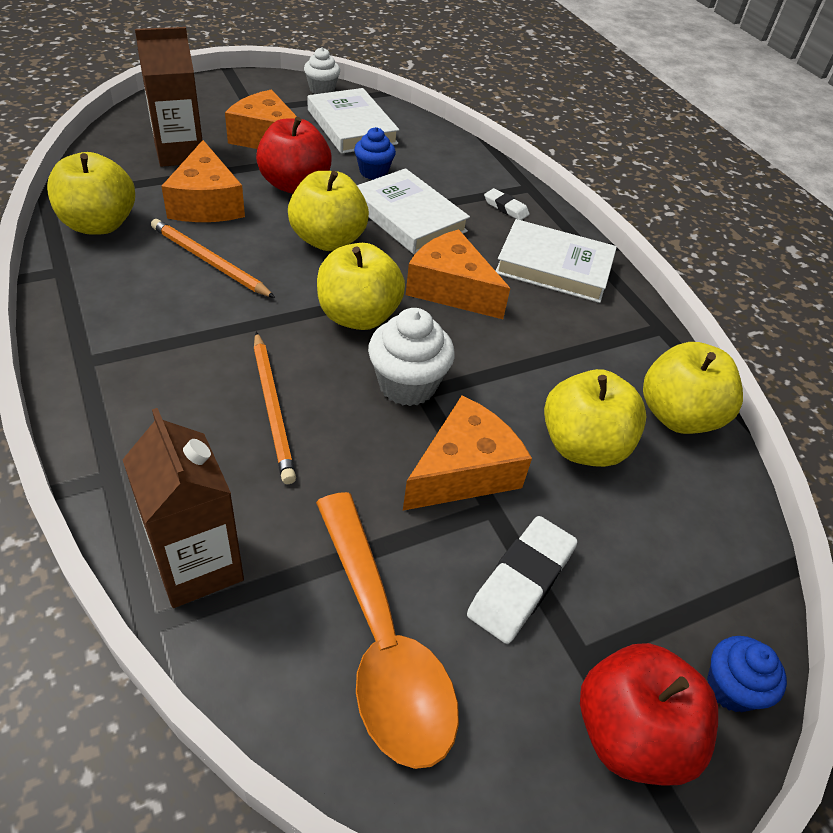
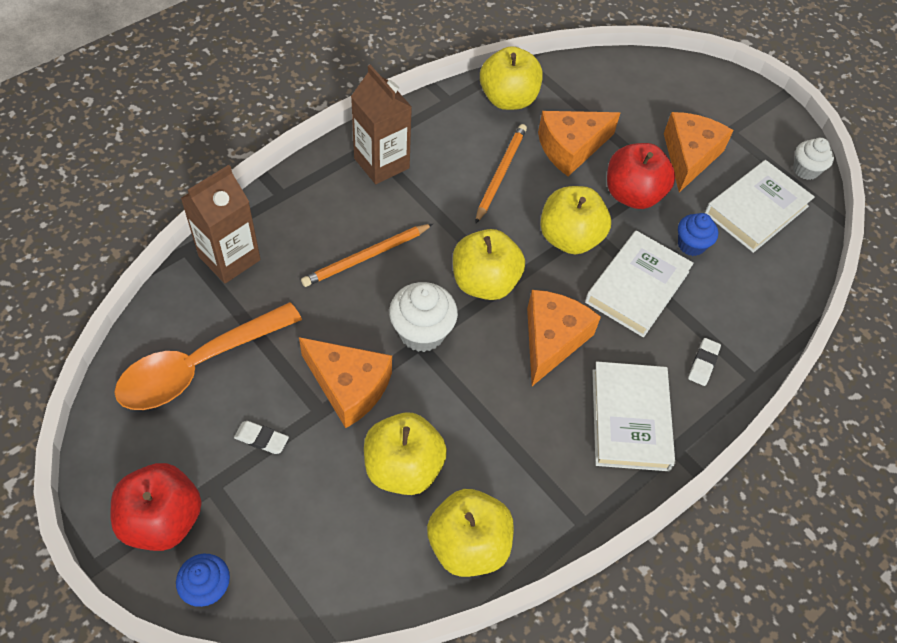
camera: 75 degrees right, 10 degrees up
brown carton [135,27,202,167] -> brown carton moved to [351,65,412,184]
white eraser [467,516,578,644] -> white eraser [234,421,289,454], size x0.56

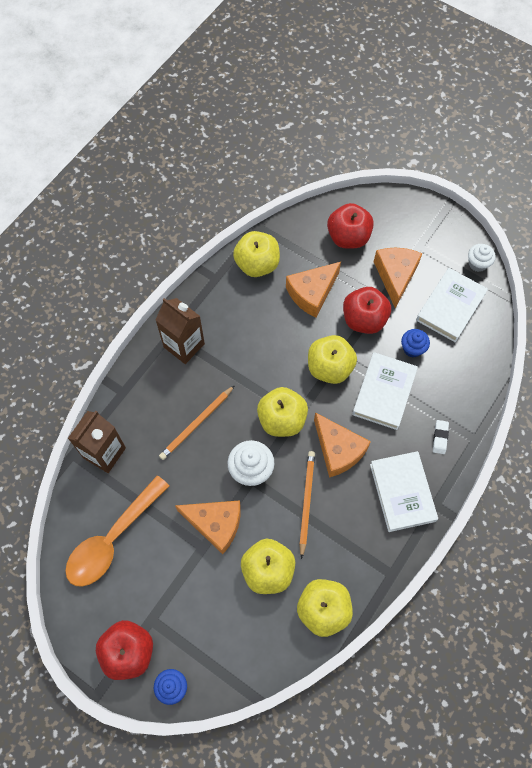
camera: 10 degrees left, 10 degrees up
white eraser [234,421,289,454] -> none
orange pencil [475,124,527,224] -> orange pencil moved to [299,451,315,559]
orange cheese [527,290,601,386] -> orange cheese turned 135 degrees clockwise [314,412,371,477]
none -> red apple [327,203,374,249]

